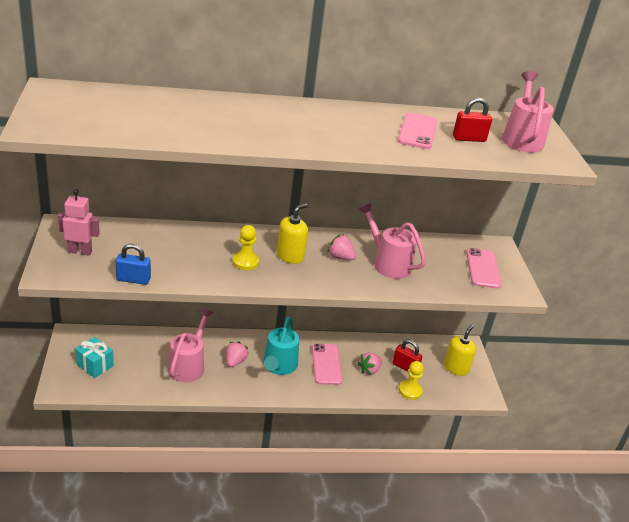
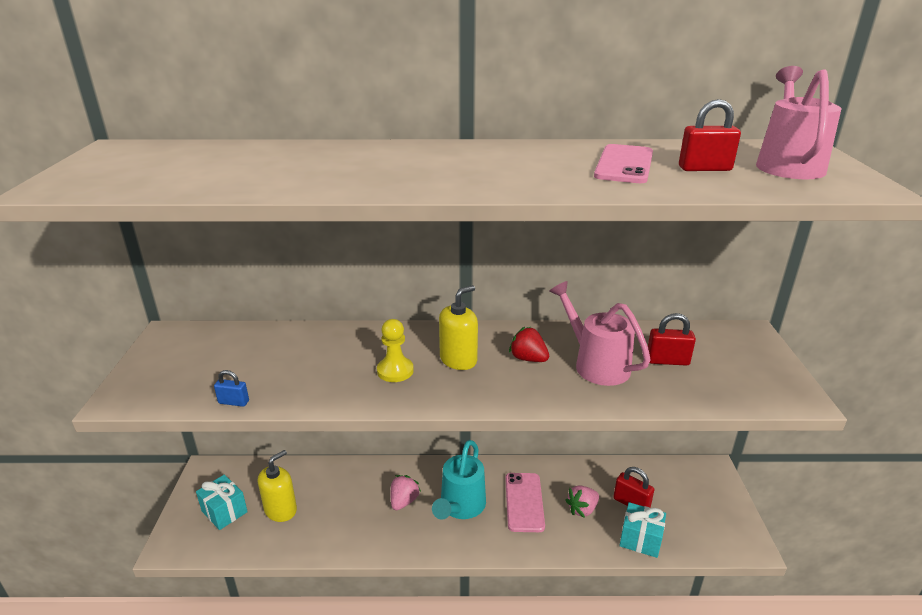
camera: 10 degrees right, 5 degrees down
pink robot [58,189,100,256] -> none
blue padlock [116,244,151,285] -> blue padlock [214,370,249,407], size x0.65
pink watering can [168,308,214,382] -> none
pink strawberry [327,234,356,260] -> red strawberry [509,327,549,362]
yellow pawn [399,361,424,400] -> turquoise gift [619,502,666,558]
yellow soap dispenser [444,324,476,376] -> yellow soap dispenser moved to [258,450,297,522]
pink phone [466,248,502,289] -> none
none -> red padlock [648,313,696,366]

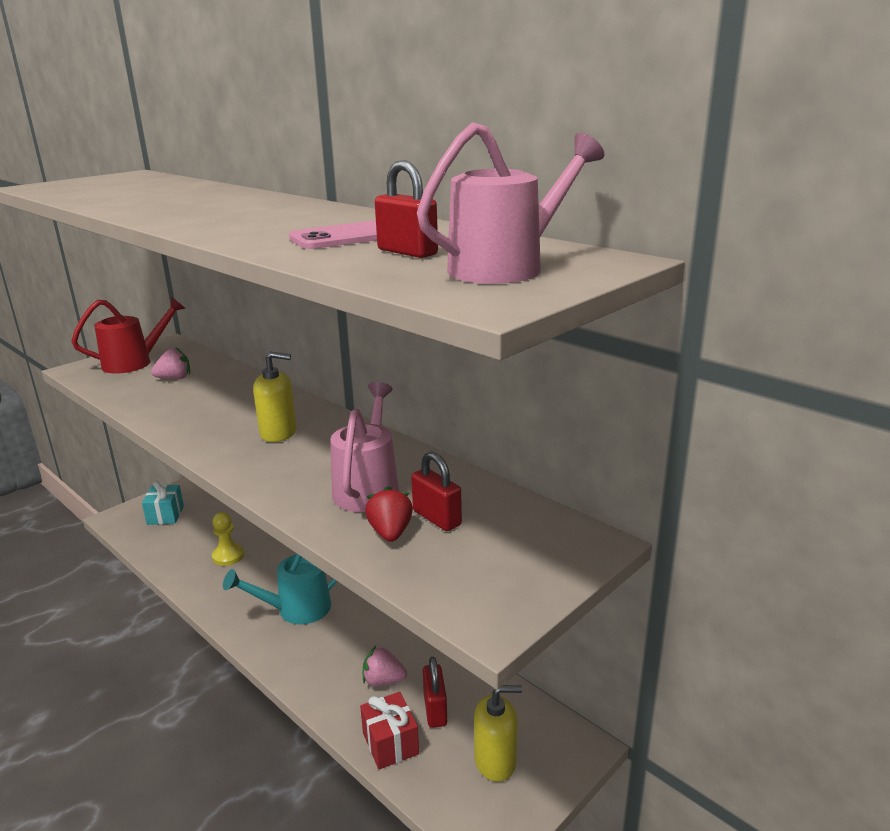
camera: 45 degrees right, 5 degrees down
blue padlock [214,370,249,407] -> none
yellow soap dispenser [258,450,297,522] -> yellow soap dispenser moved to [474,685,522,782]
yellow pawn [377,319,414,382] -> yellow pawn moved to [212,512,244,566]
pink strawberry [390,475,421,510] -> pink strawberry moved to [151,347,190,379]
pink phone [505,473,545,532] -> none
red strawberry [509,327,549,362] -> red strawberry moved to [365,486,413,542]
turquoise gift [619,502,666,558] -> red gift [360,692,419,769]
none -> red watering can [71,297,186,374]

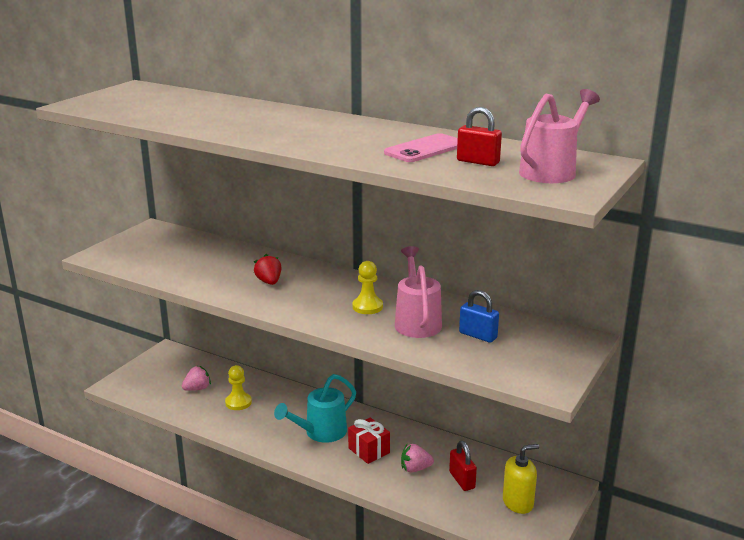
camera: 15 degrees left, 0 degrees up
red watering can [71,297,186,374] -> none
turquoise gift [142,481,184,525] -> none
pink strawberry [151,347,190,379] -> pink strawberry moved to [182,366,211,391]
yellow soap dispenser [253,352,297,442] -> none
red gift [360,692,419,769] -> red gift moved to [348,417,390,464]
red strawberry [365,486,413,542] -> red strawberry moved to [254,254,282,285]
red padlock [411,452,462,531] -> blue padlock [459,290,499,343]
none -> yellow pawn [352,261,383,314]

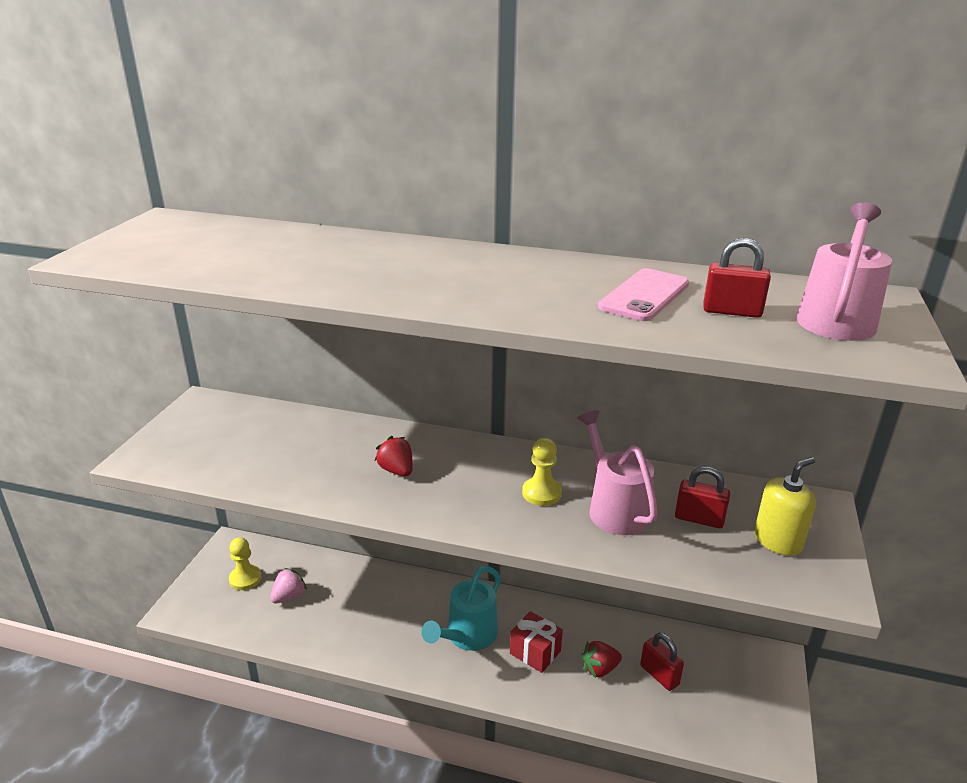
camera: 15 degrees left, 5 degrees up
yellow pawn [225,365,252,410] -> yellow pawn moved to [229,537,262,590]
pink strawberry [401,444,434,473] -> red strawberry [582,641,622,678]
blue padlock [459,290,499,343] -> red padlock [675,467,730,528]
yellow soap dispenser [503,444,539,514] -> yellow soap dispenser moved to [754,457,816,556]

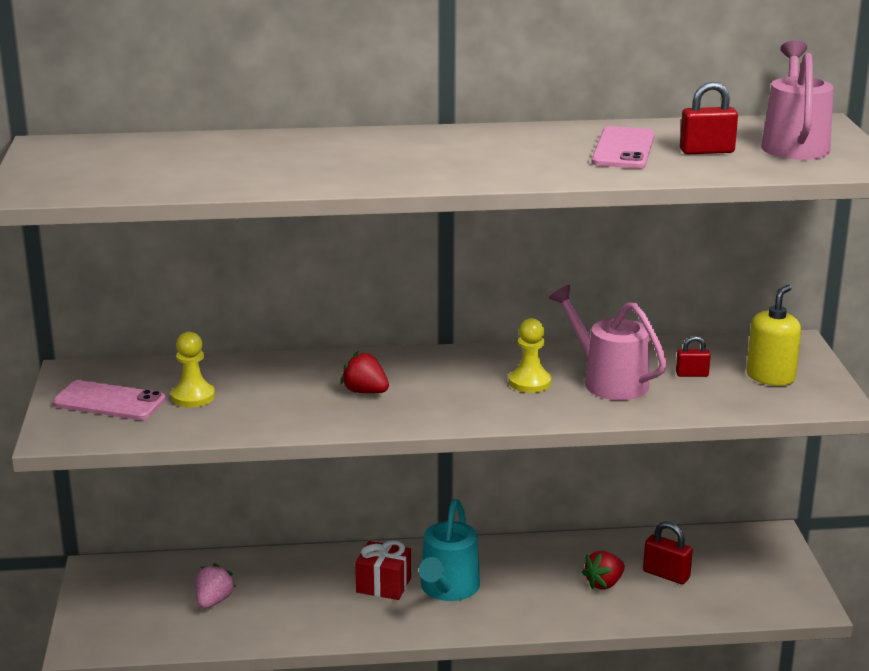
camera: 20 degrees left, 5 degrees down
yellow pawn [229,537,262,590] -> yellow pawn moved to [171,332,215,407]
red gift [510,611,563,673] -> red gift moved to [355,540,411,600]
red padlock [675,467,730,528] -> red padlock [676,336,711,377], size x0.65
none -> pink phone [53,380,166,420]

